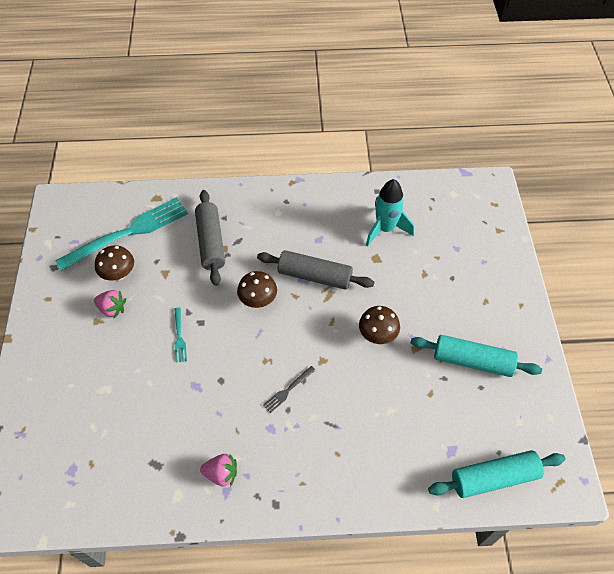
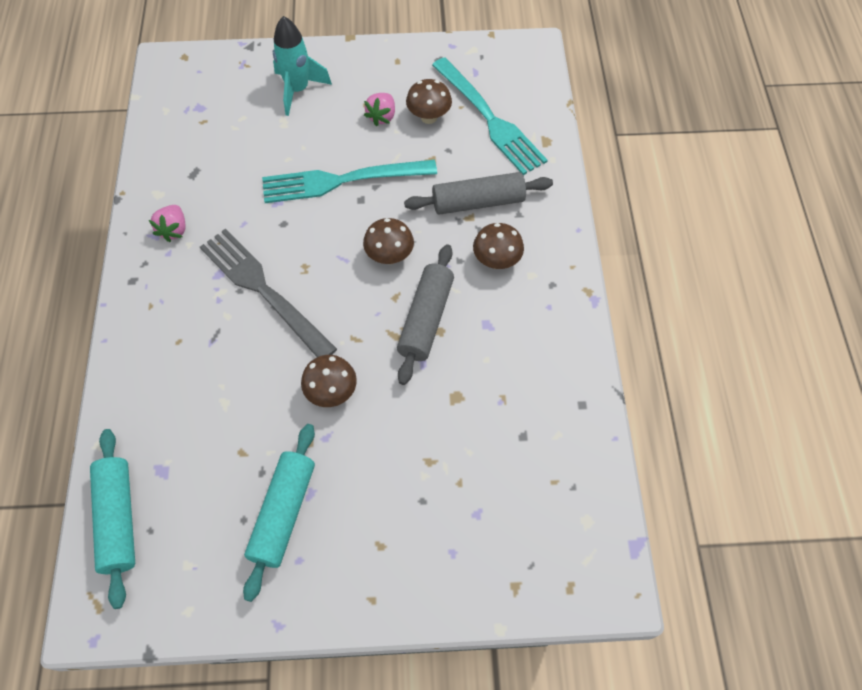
camera: 90 degrees right, 5 degrees up
turquoise fork [174,307,187,363] -> turquoise fork [262,160,437,203], size x2.45
grey fork [263,366,316,413] -> grey fork [200,229,337,357], size x2.45
turquoise rocket [366,179,414,247] -> turquoise rocket moved to [273,16,332,116]
none -> brown mushroom [473,223,524,269]

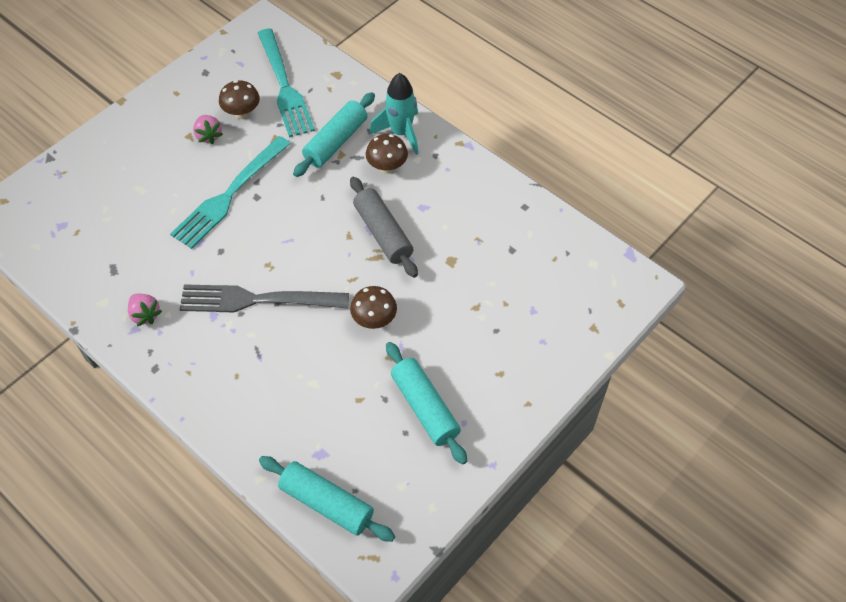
camera: 45 degrees left, 5 degrees down
turquoise rocket [273,16,332,116] -> turquoise rocket moved to [370,73,418,155]
brown mushroom [363,218,414,264] -> none
grey rolling pin [404,172,553,215] -> turquoise rolling pin [293,92,375,177]
turquoise fork [432,57,548,175] -> turquoise fork turned 60 degrees clockwise [258,29,315,137]

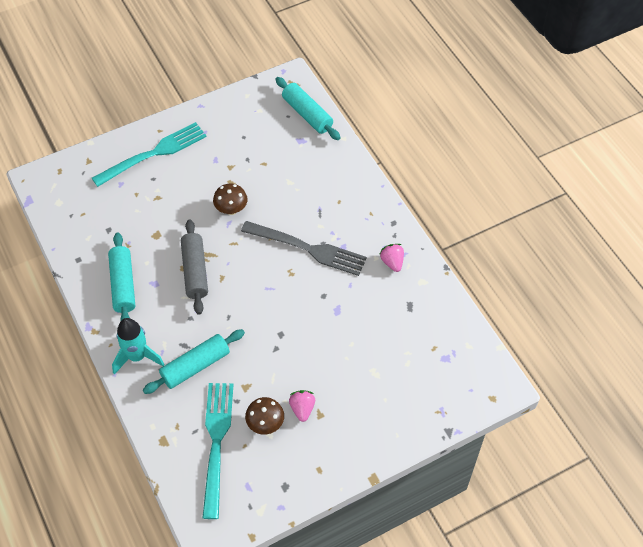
camera: 160 degrees left, 0 degrees up
turquoise fork [170,136,291,249] -> turquoise fork moved to [92,122,207,187]
brown mushroom [366,134,408,174] -> none
turquoise rolling pin [386,342,467,465] -> turquoise rolling pin moved to [108,232,135,322]

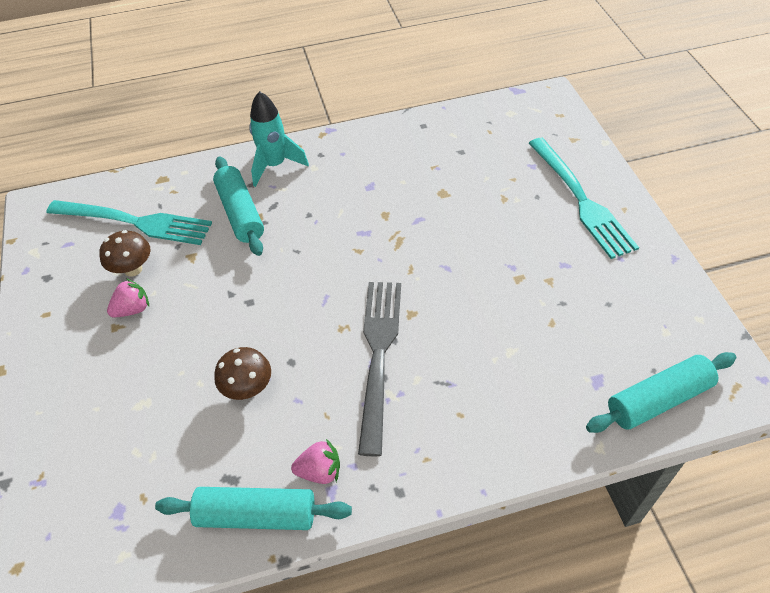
camera: 105 degrees right, 5 degrees down
turquoise rolling pin [108,232,135,322] -> turquoise rolling pin moved to [155,487,352,530]
grey rolling pin [181,219,208,315] -> none
brown mushroom [213,184,248,215] -> brown mushroom moved to [214,347,271,400]
grey fork [241,221,367,276] -> grey fork turned 150 degrees clockwise [358,282,401,457]
pink strawberry [289,390,315,422] -> pink strawberry turned 45 degrees counterclockwise [107,278,149,318]

